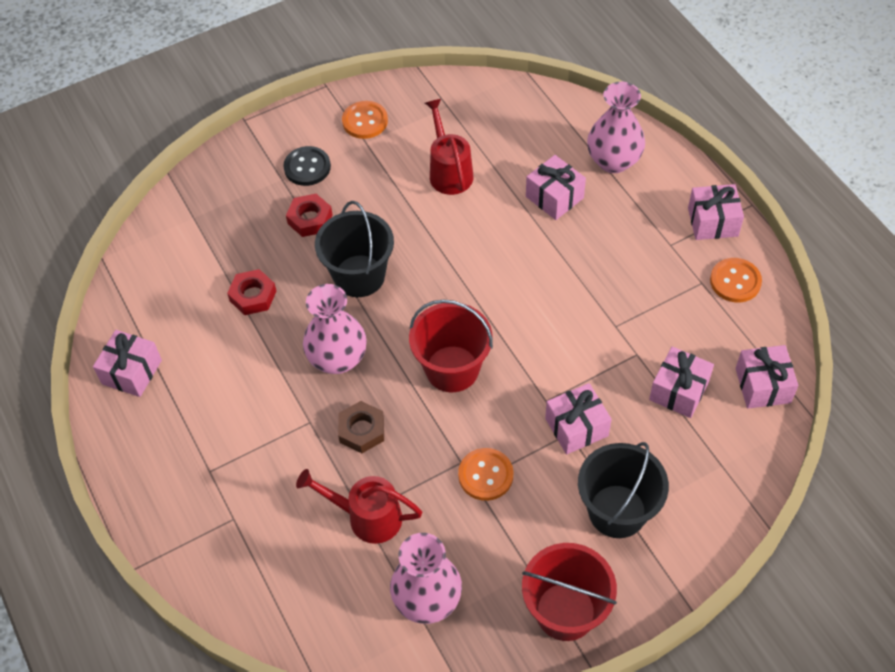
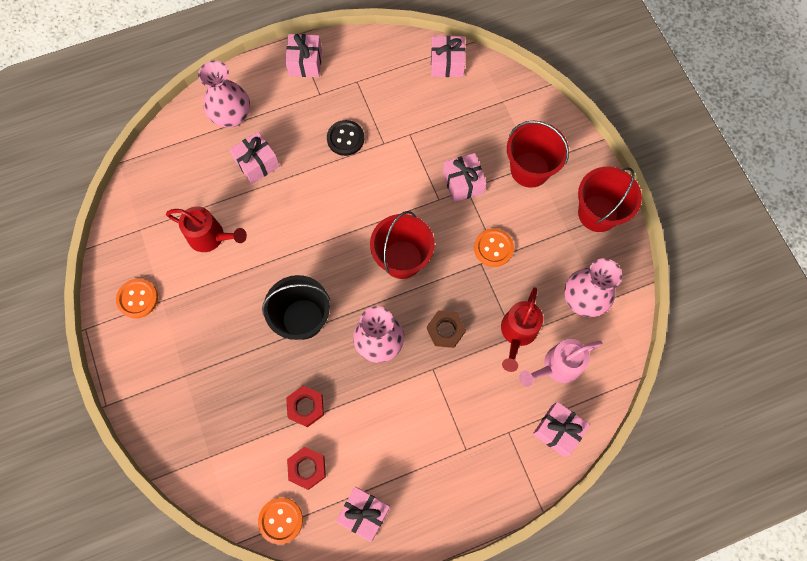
camera: 85 degrees left, 15 degrees up
black button [283,146,331,186] -> black button moved to [327,120,364,156]
red nut [286,194,333,237] -> red nut moved to [287,447,326,490]
red watering can [425,99,473,195] -> red watering can turned 150 degrees counterclockwise [166,206,247,252]
black bucket [578,442,669,538] -> red bucket [507,120,569,188]
pink gift [649,347,714,418] -> pink gift moved to [533,402,590,457]
orange button [710,258,762,302] -> orange button moved to [258,498,303,544]
none -> pink watering can [519,339,602,387]

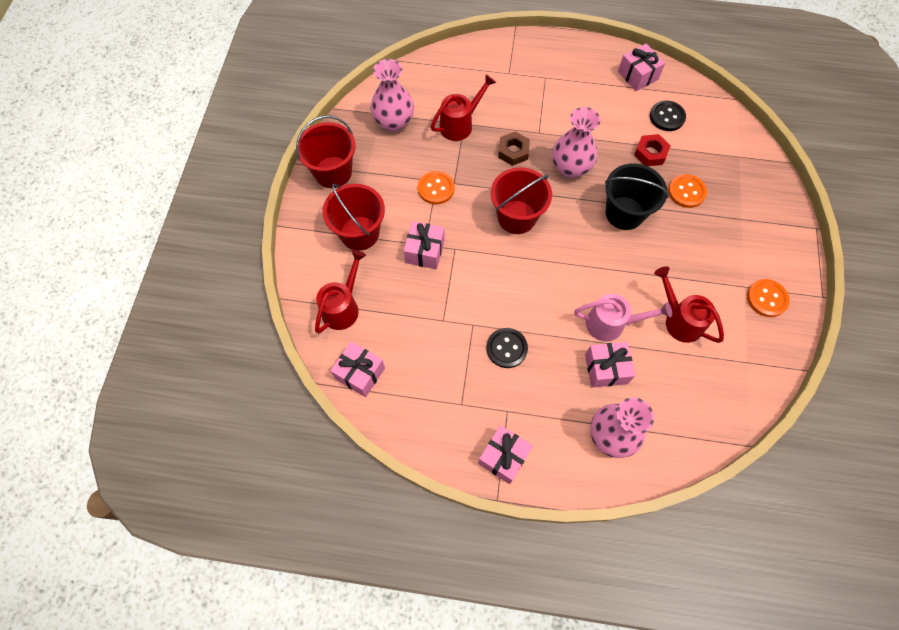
camera: 150 degrees left, 5 degrees down
orange button [258,498,303,544] -> orange button moved to [668,174,707,208]
red nut [287,447,326,490] -> black button [650,101,686,131]
pink watering can [519,339,602,387] -> pink watering can moved to [574,294,672,342]
pink gift [533,402,590,457] -> none
none -> red watering can [315,250,366,334]

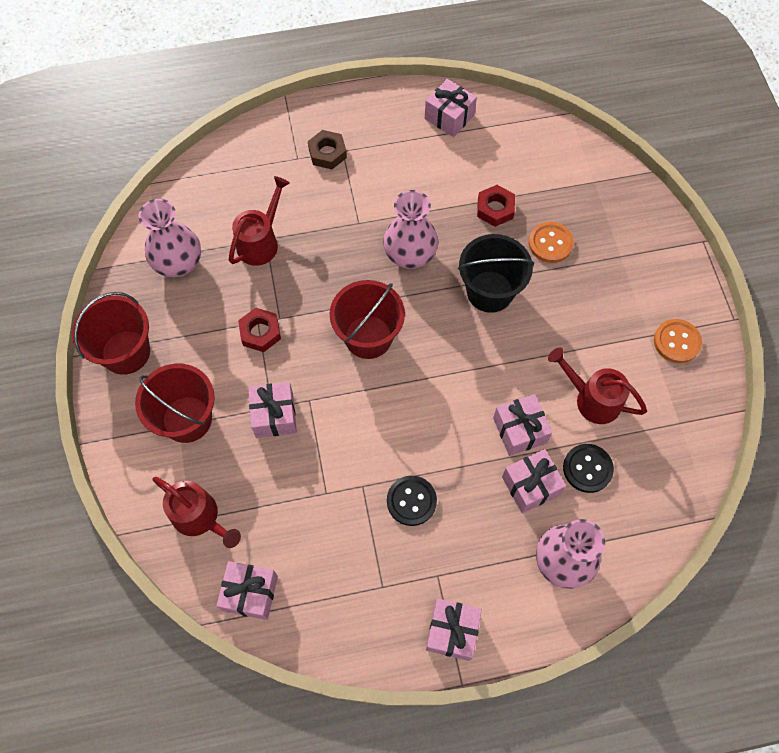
camera: 20 degrees left, 0 degrees up
red watering can [315,250,366,334] -> red watering can turned 120 degrees clockwise [153,477,241,548]
orange button [418,171,455,204] -> red nut [238,308,281,352]
brown nut [498,131,530,166] -> brown nut moved to [308,130,347,169]
pink watering can [574,294,672,342] -> pink gift [493,394,552,456]
black button [650,101,686,131] -> black button moved to [563,444,614,493]

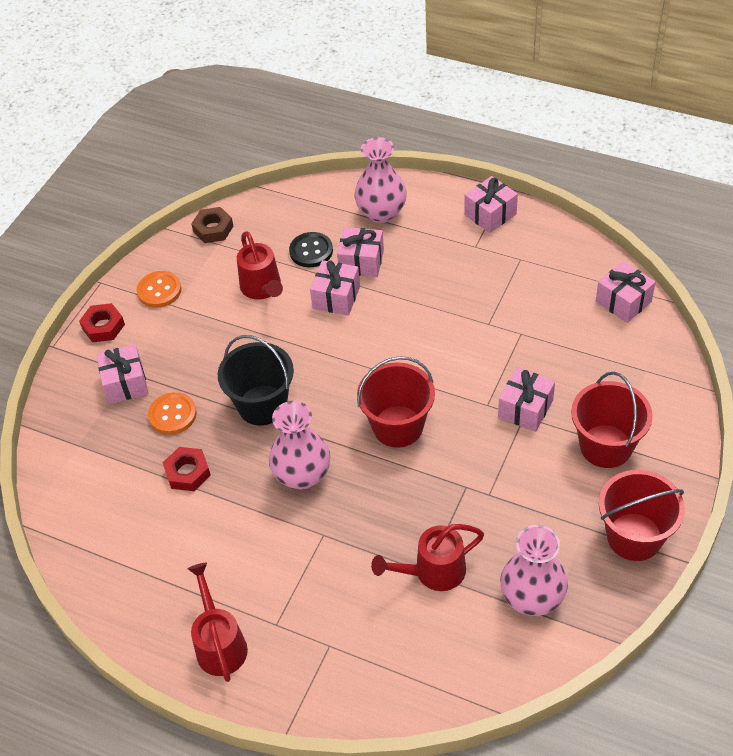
camera: 140 degrees left, 15 degrees down
red watering can [153,477,241,548] -> red watering can moved to [188,563,248,682]
red nut [238,308,281,352] -> red nut moved to [79,303,125,342]
brown nut [308,130,347,169] -> brown nut moved to [191,207,233,243]
black button [387,476,437,526] -> none
pink gift [425,79,477,137] -> pink gift moved to [96,344,148,404]

